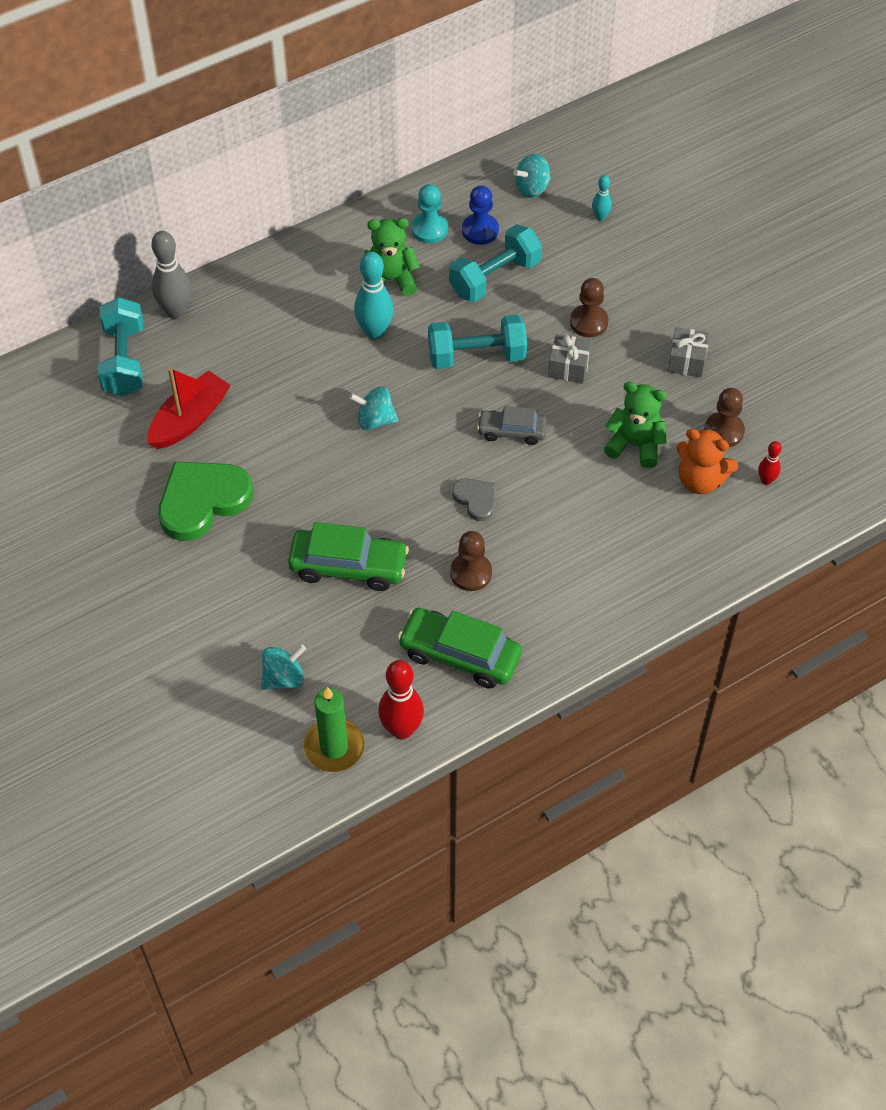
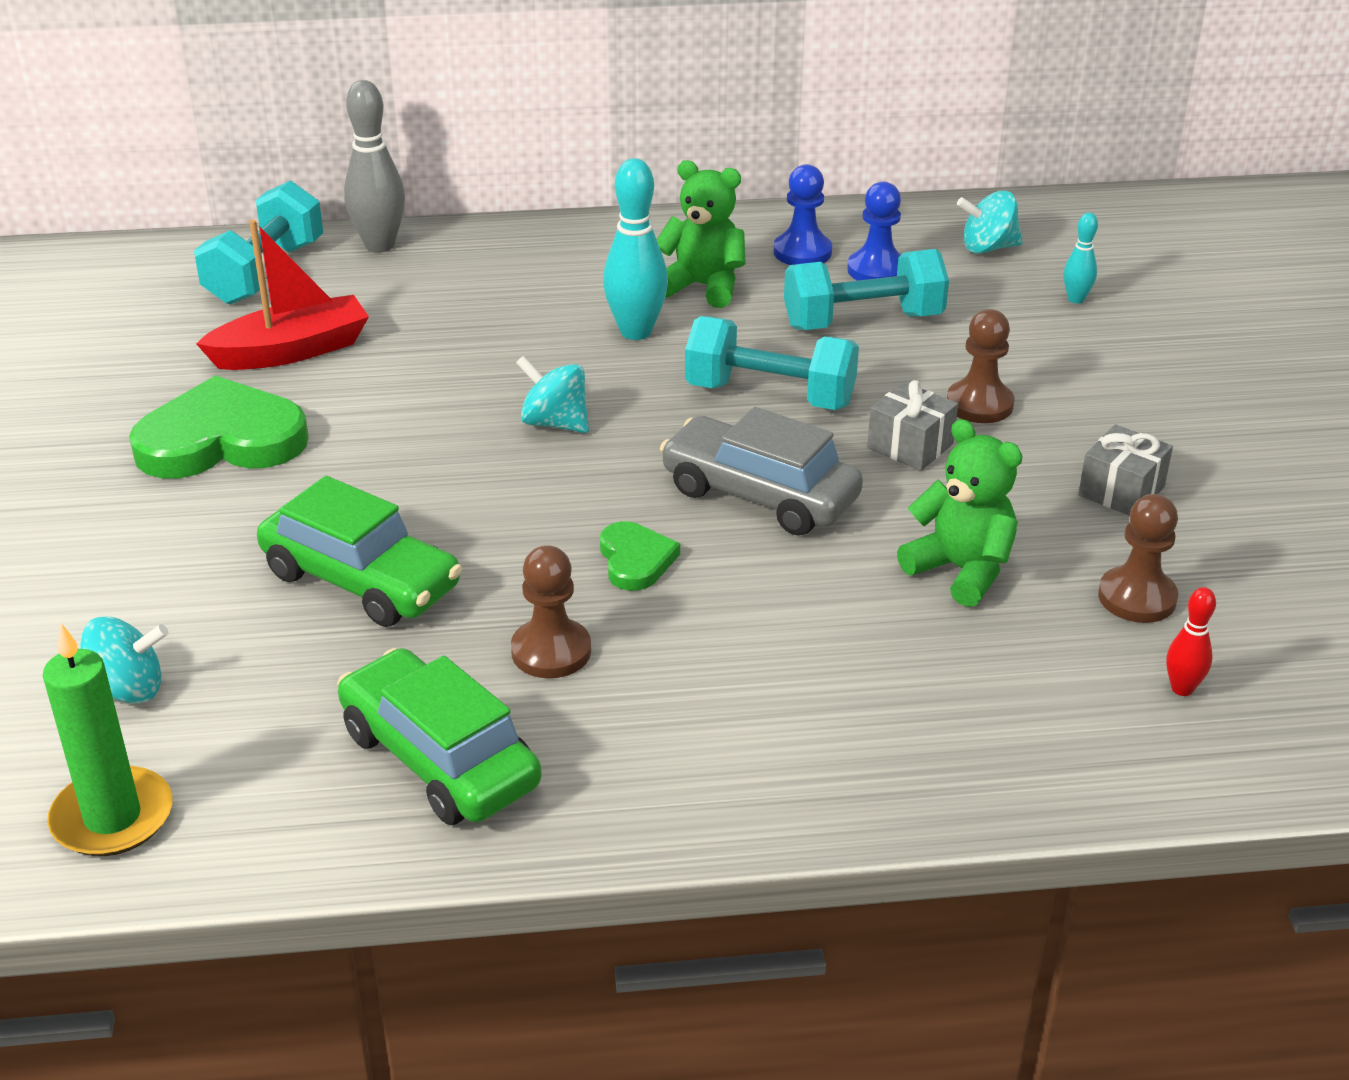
camera: 25 degrees right, 20 degrees down
red bowling pin [378,660,424,739] -> none
turquoise pawn [411,184,448,243] -> blue pawn [774,164,832,265]
grey heart [452,478,496,521] -> green heart [600,521,680,591]
grey car [477,406,547,445] -> grey car [660,407,863,536], size x1.62
orange teddy bear [677,428,738,494] -> none

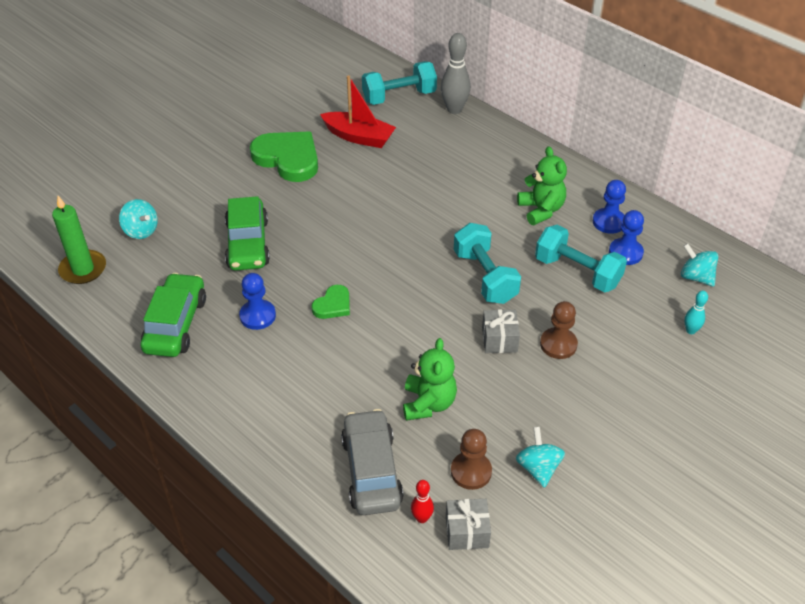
camera: 50 degrees right, 10 degrees up
brown pawn [511,545,591,678] -> blue pawn [239,273,276,330]
turquoise spinning top [516,356,589,433] -> turquoise spinning top moved to [516,427,565,488]
turquoise bowling pin [603,158,668,340] -> none
grey car [660,407,863,536] -> grey car moved to [341,409,404,515]
grey gift [1078,425,1173,516] -> grey gift moved to [446,499,491,550]

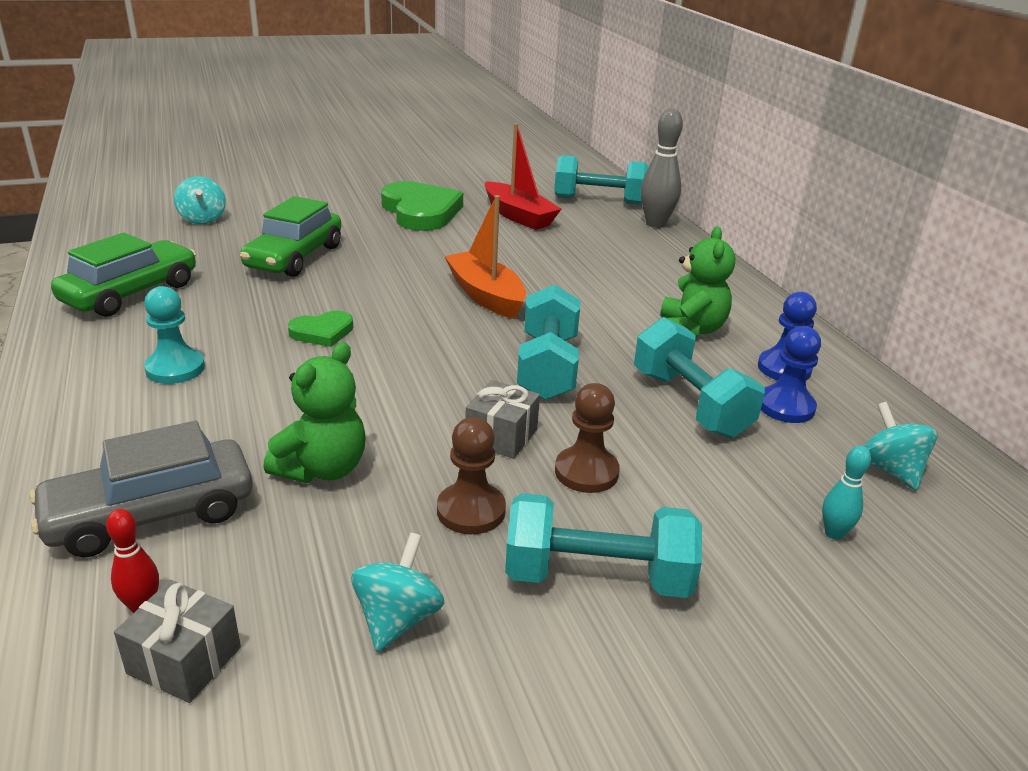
camera: 25 degrees right, 15 degrees down
green candle [52,196,106,284] -> none
blue pawn [239,273,276,330] -> none
grey car [341,409,404,515] -> grey car turned 135 degrees counterclockwise [29,421,253,557]
brown pawn [451,429,492,490] -> brown pawn moved to [437,417,506,534]
none -> turquoise pawn [144,286,205,384]
none -> orange boat [444,195,526,319]
none -> turquoise dumbbell [505,493,702,598]

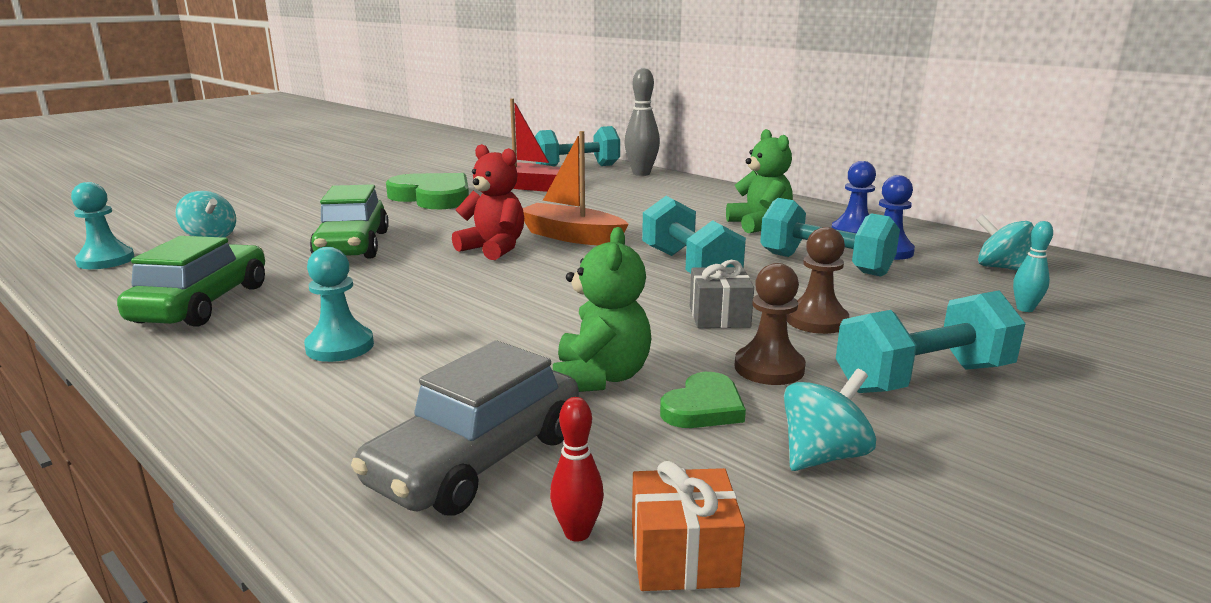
camera: 25 degrees left, 10 degrees down
grey gift [114,580,241,703] -> orange gift [632,461,745,591]
green heart [288,310,353,347] -> green heart moved to [660,372,746,428]
turquoise spinning top [351,533,444,652] -> turquoise spinning top turned 60 degrees clockwise [784,369,876,471]
none -> turquoise pawn [71,182,135,269]
none -> red teddy bear [452,144,524,260]

